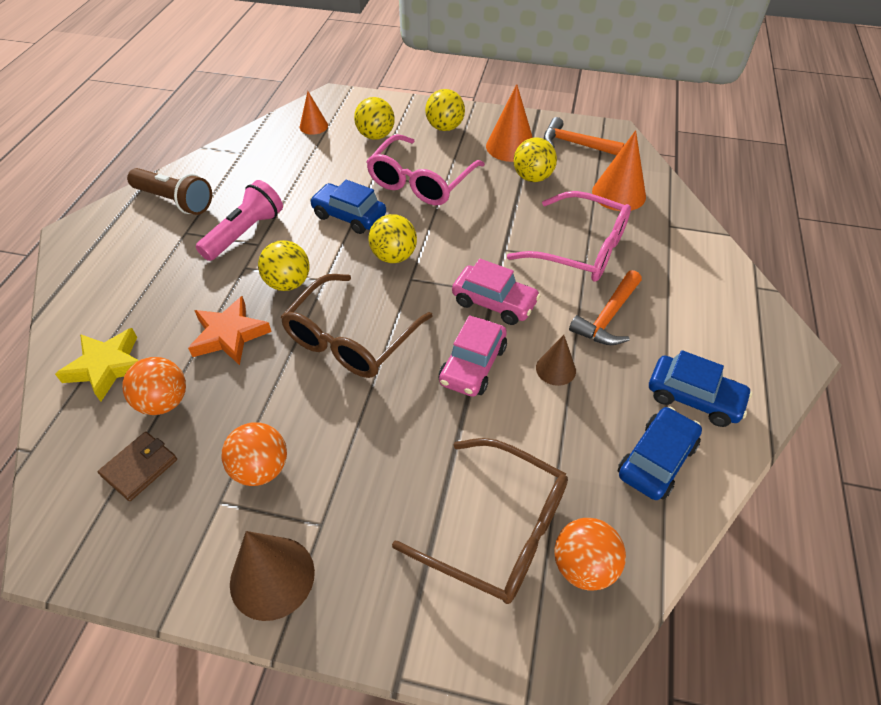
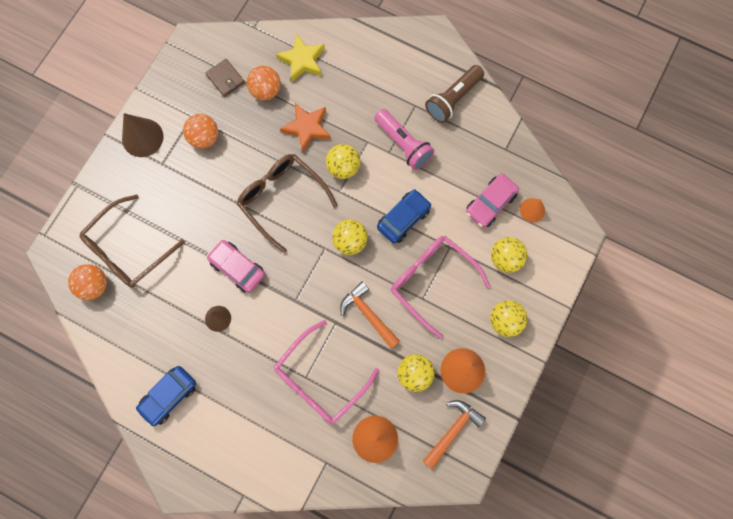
camera: 105 degrees right, 25 degrees up
pink car [452,259,540,325] -> pink car moved to [466,174,519,228]
orange hammer [569,270,642,345] -> orange hammer moved to [340,281,400,349]
blue car [618,407,702,500] -> none

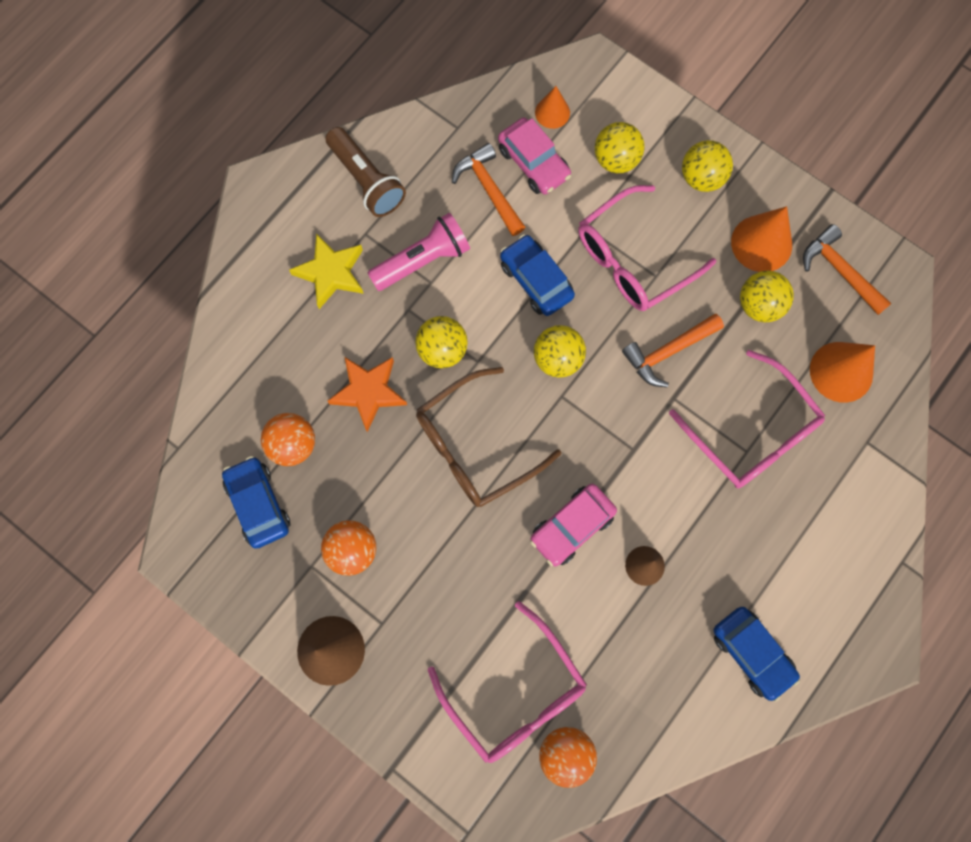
camera: 80 degrees left, 0 degrees up
brown glasses [79,195,185,288] -> pink glasses [428,601,587,763]
brown wallet [206,59,245,97] -> blue car [222,456,291,549]
yellow star [276,33,325,82] -> yellow star moved to [289,233,364,309]
none -> orange hammer [452,143,525,236]

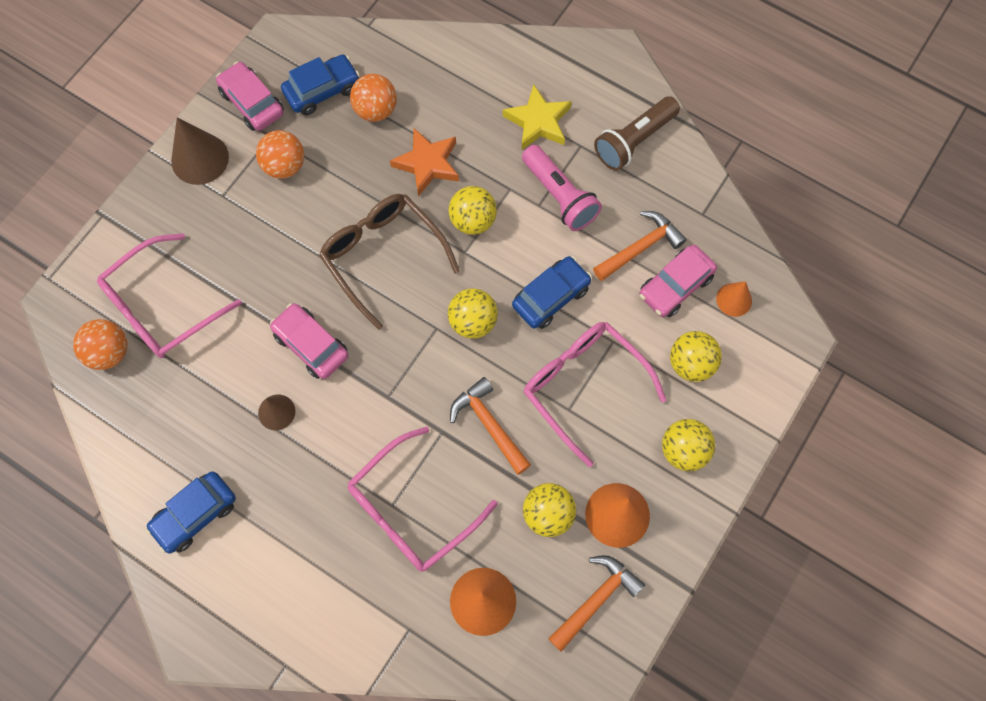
camera: 85 degrees right, 5 degrees down
none -> pink car [216,62,284,131]

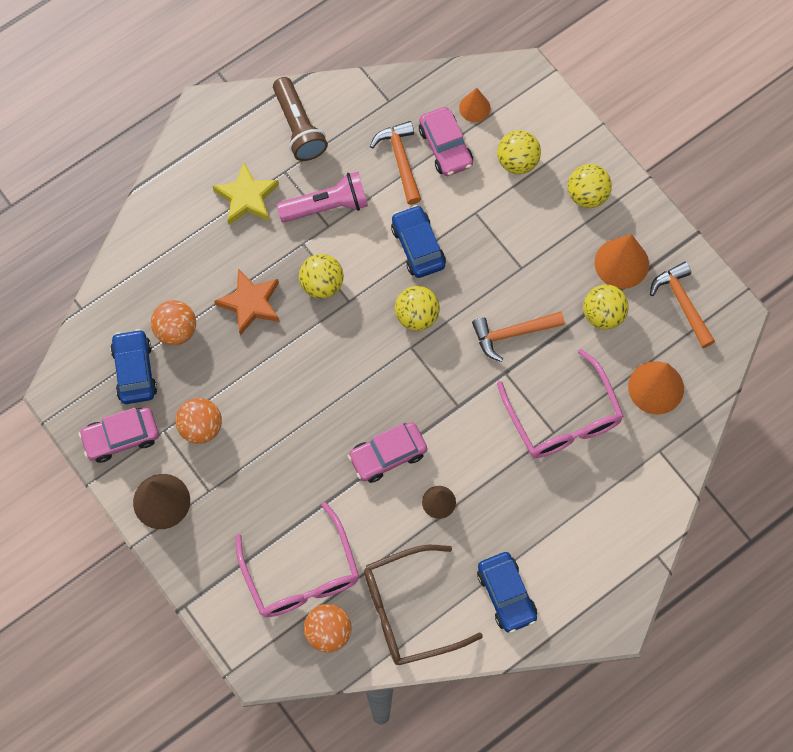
camera: 70 degrees left, 0 degrees up
brown glasses [319,194,460,330] -> brown glasses moved to [364,545,483,665]
pink glasses [524,322,667,467] -> none

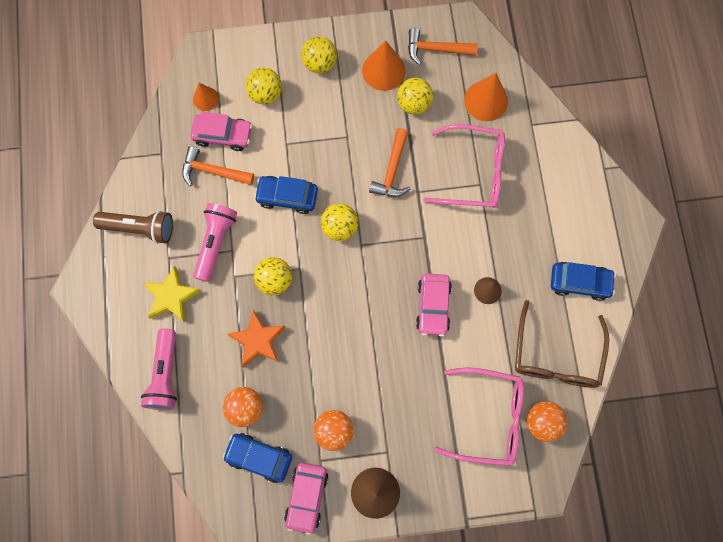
camera: 60 degrees left, 5 degrees up
none -> pink flashlight [141,328,177,410]

